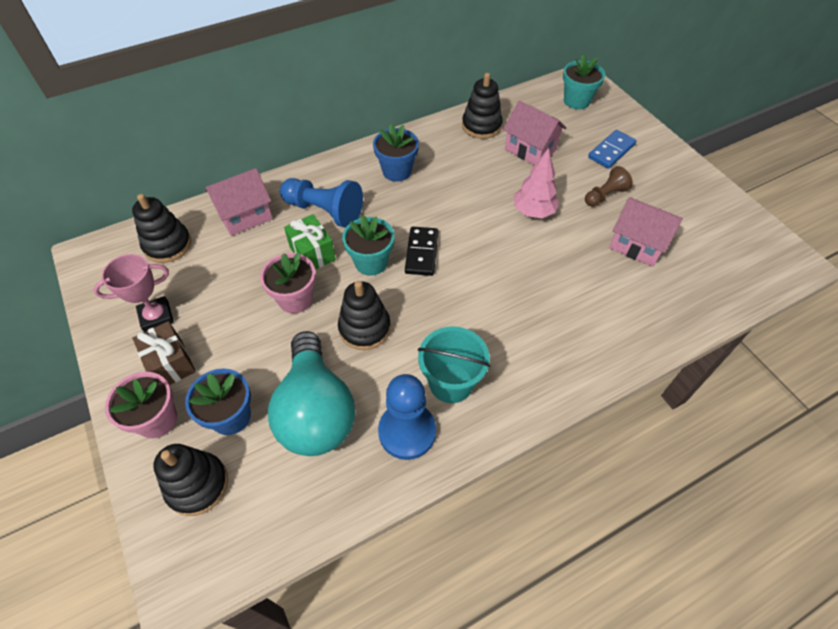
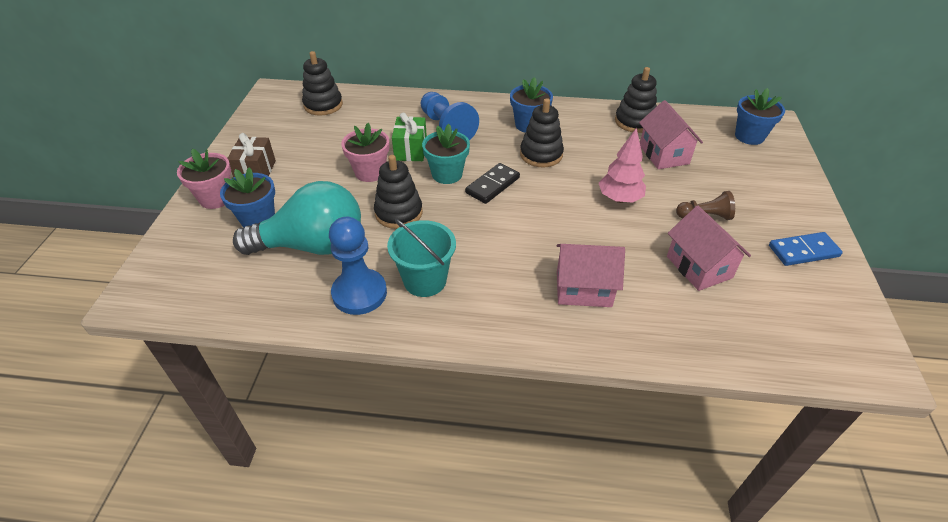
camera: 35 degrees right, 10 degrees down
pink trophy [93,254,174,332] -> none
black stacking toy [153,444,228,516] -> black stacking toy moved to [520,98,564,167]
pink house [205,168,273,236] -> pink house moved to [557,244,625,307]
turquoise light bulb [268,331,355,456] -> turquoise light bulb turned 120 degrees counterclockwise [233,181,361,255]
turquoise flower pot [563,54,605,109] -> blue flower pot [735,88,785,145]
blue domino [588,130,637,169] -> blue domino moved to [769,232,843,266]

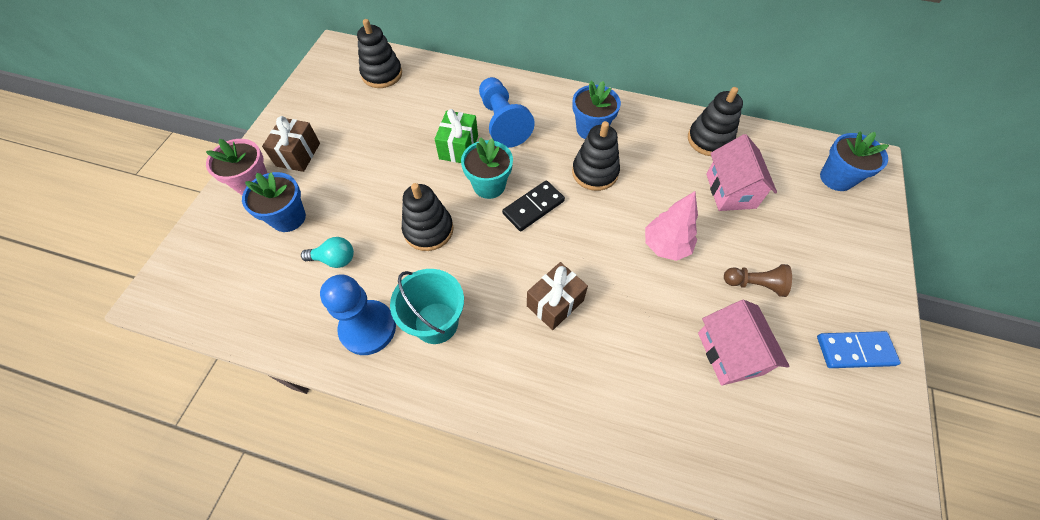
camera: 10 degrees right, 15 degrees up
turquoise light bulb [233,181,361,255] -> turquoise light bulb [301,237,354,268], size x0.42
pink flower pot [341,123,390,182] -> none
pink house [557,244,625,307] -> none
none -> brown gift [527,262,588,330]

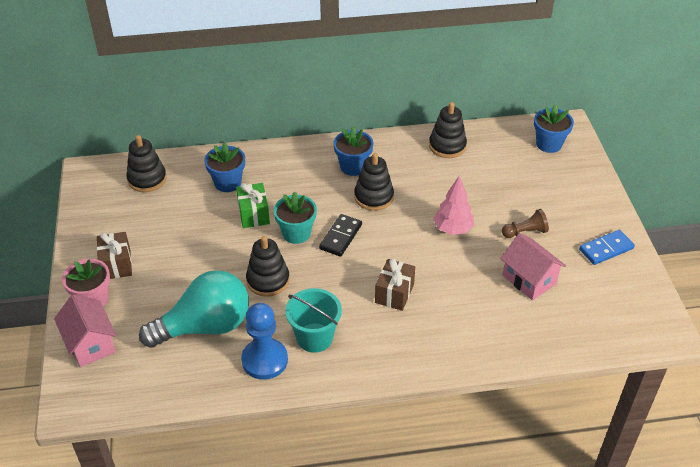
camera: 25 degrees left, 15 degrees down
blue flower pot [242,172,306,232] -> blue flower pot moved to [204,142,245,192]
turquoise light bulb [301,237,354,268] -> turquoise light bulb [139,270,249,348], size x2.37
blue pawn [479,77,535,148] -> none
pink house [706,134,777,211] -> pink house moved to [54,295,116,367]

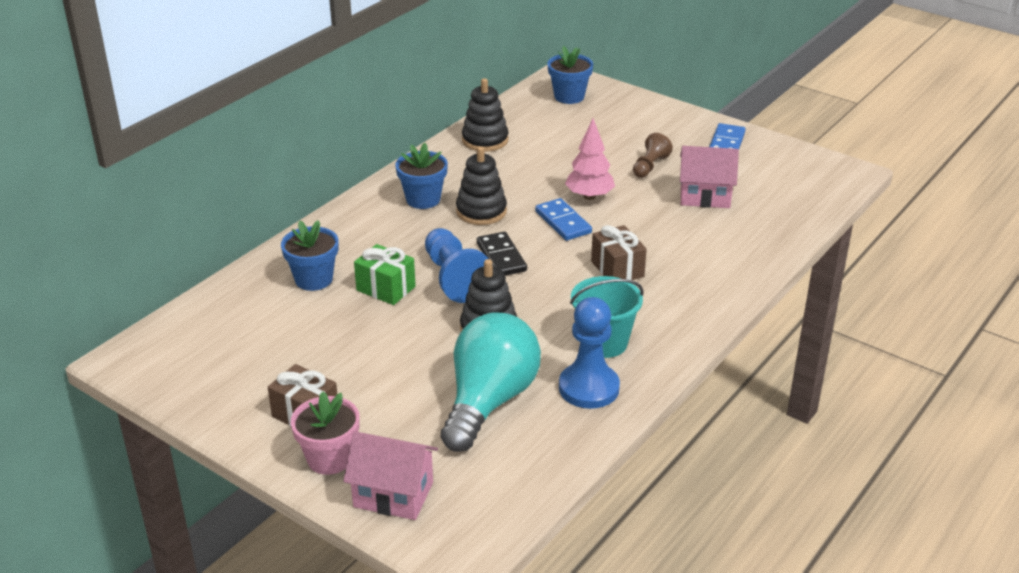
camera: 45 degrees left, 10 degrees down
black stacking toy [126,135,167,192] -> none
turquoise flower pot [274,192,317,244] -> blue pawn [425,228,489,303]
none -> blue domino [535,198,592,241]

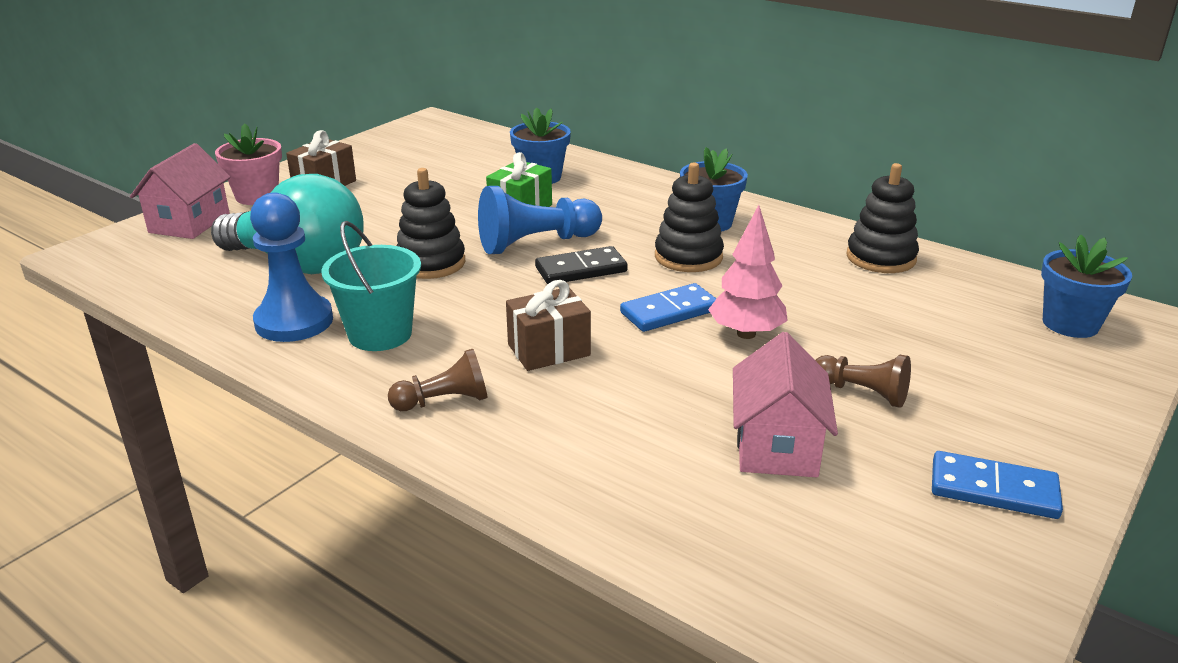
camera: 90 degrees right, 5 degrees down
none -> brown pawn [388,349,488,411]

